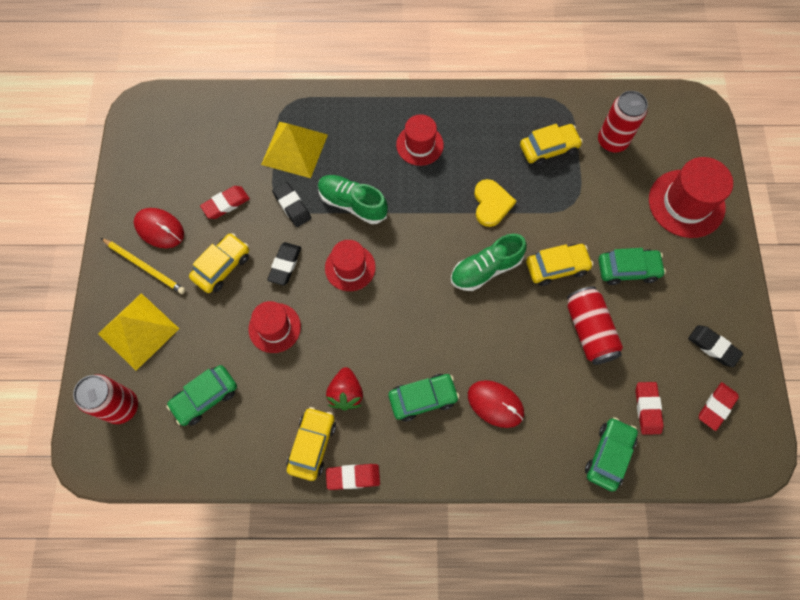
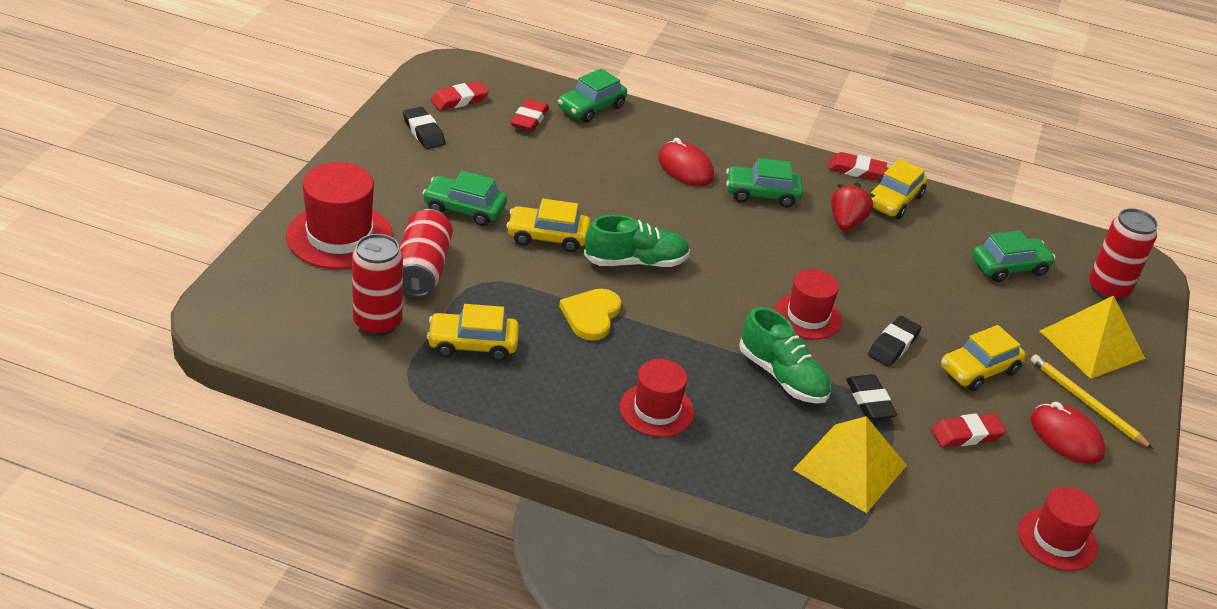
camera: 165 degrees left, 30 degrees down
red hat [248,301,301,353] -> red hat moved to [1018,487,1099,571]
red can [567,286,623,365] -> red can moved to [400,209,453,297]

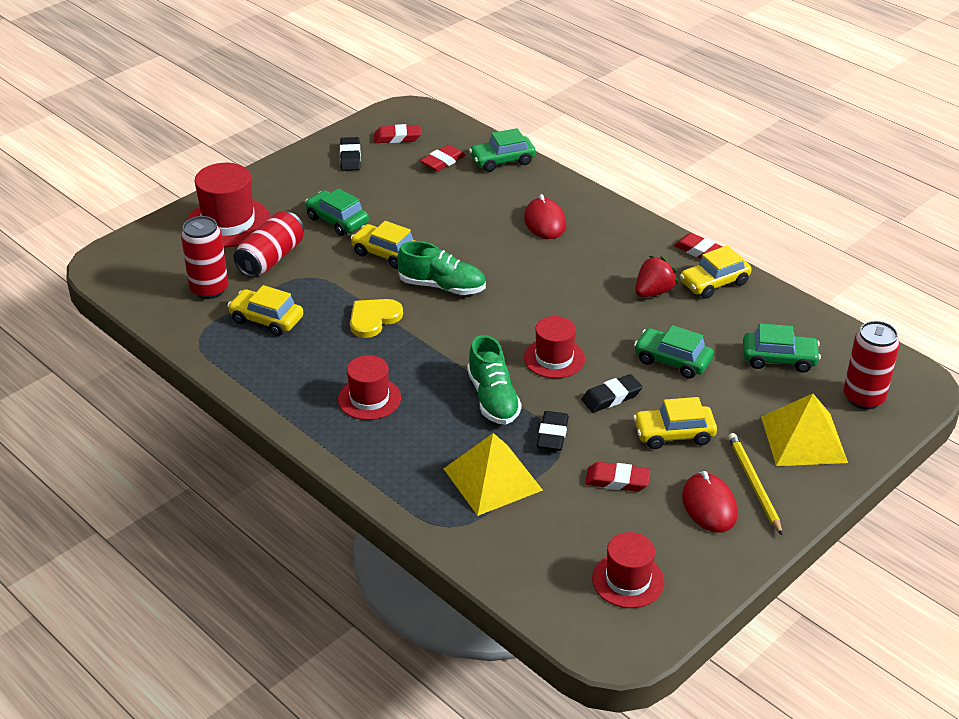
camera: 30 degrees right, 0 degrees up
green car [726,158,803,208] -> green car moved to [634,325,713,379]

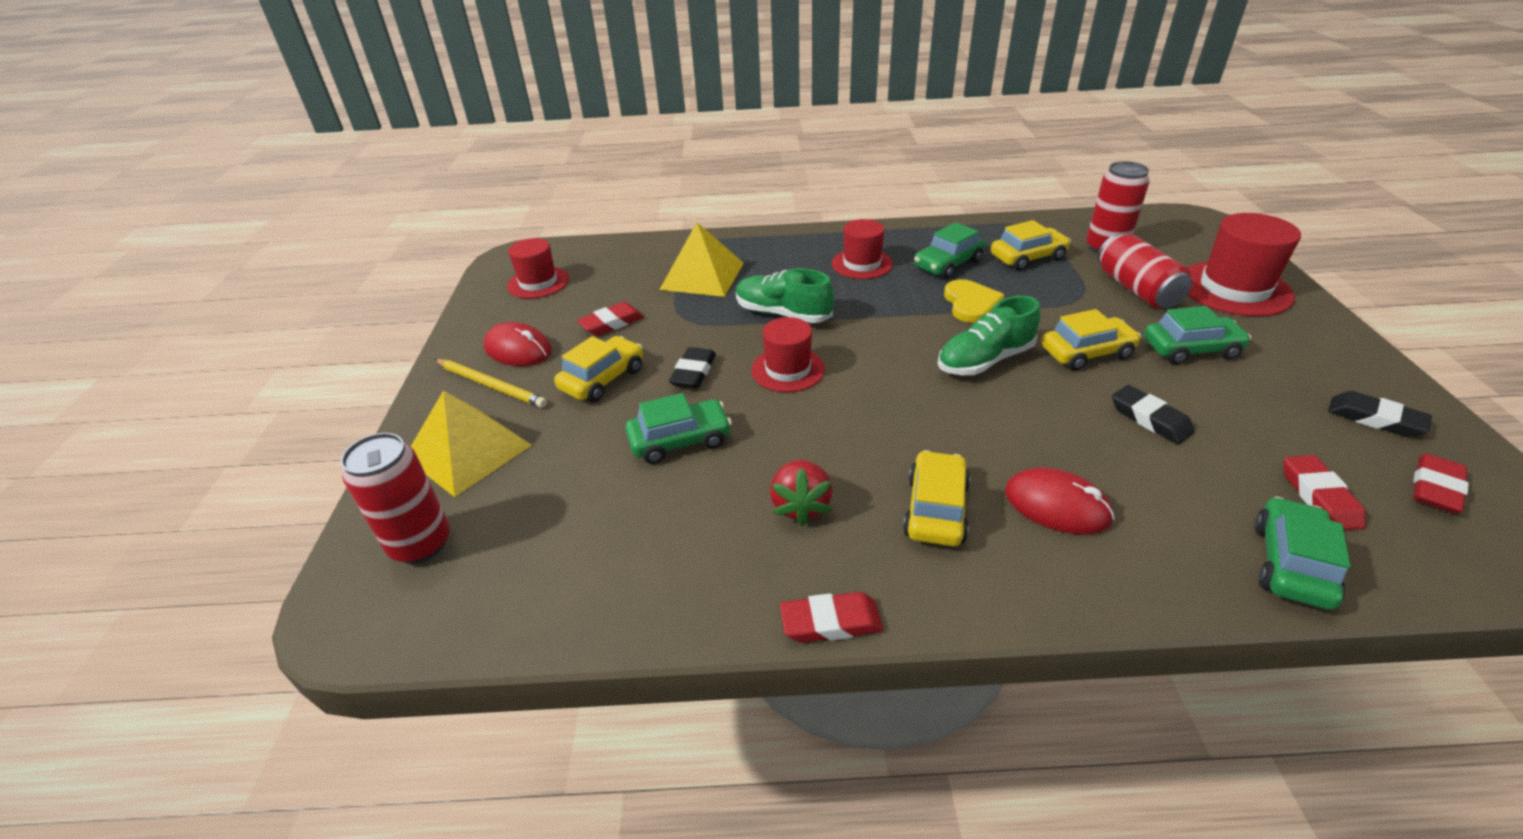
camera: 135 degrees right, 0 degrees up
black eraser [537,411,569,451] -> black eraser moved to [1112,385,1195,444]
yellow car [680,245,752,299] -> yellow car moved to [903,450,970,546]
green car [743,323,821,373] -> green car moved to [914,222,985,279]

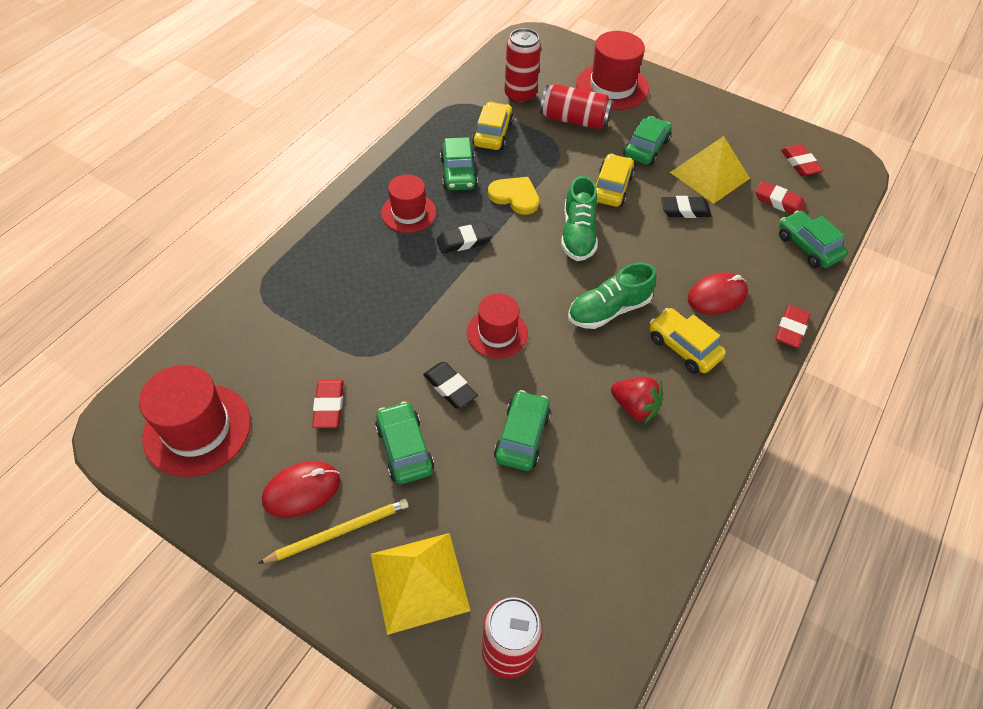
camera: 60 degrees left, 15 degrees up
red hat [507,238,569,299] -> red hat [139,365,251,477], size x1.55
yellow car [554,336,643,402] -> green car [375,401,434,484]
yellow pyramid [659,222,744,297] -> yellow pyramid moved to [670,136,750,204]
green shoe [736,268,834,323] -> green shoe moved to [568,262,656,329]
red eraser [780,592,883,643] -> red eraser moved to [775,305,810,348]
black eraser [1328,391,1432,437] -> black eraser moved to [437,223,492,253]

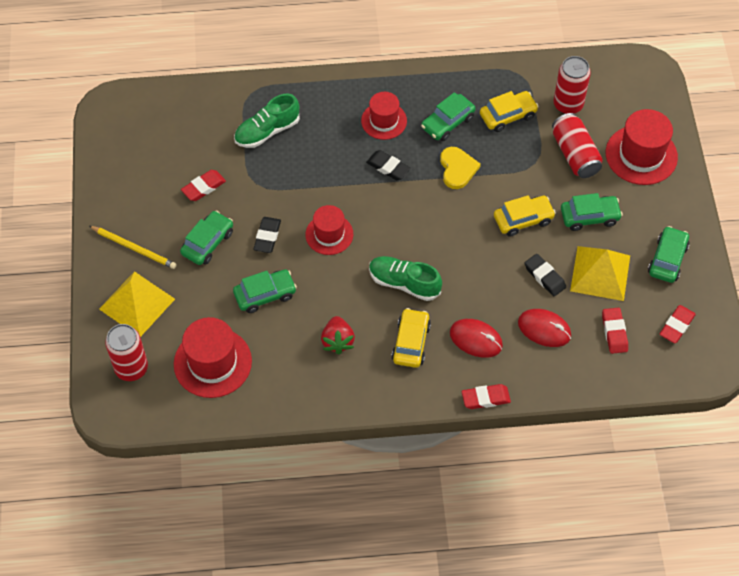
camera: 55 degrees right, 5 degrees up
red hat [139,365,251,477] -> red hat moved to [174,317,252,398]
red mouse [262,461,341,518] -> red mouse moved to [518,309,571,347]
green shoe [561,176,598,261] -> green shoe moved to [234,94,300,148]
green car [779,210,848,268] -> green car moved to [648,226,690,283]

